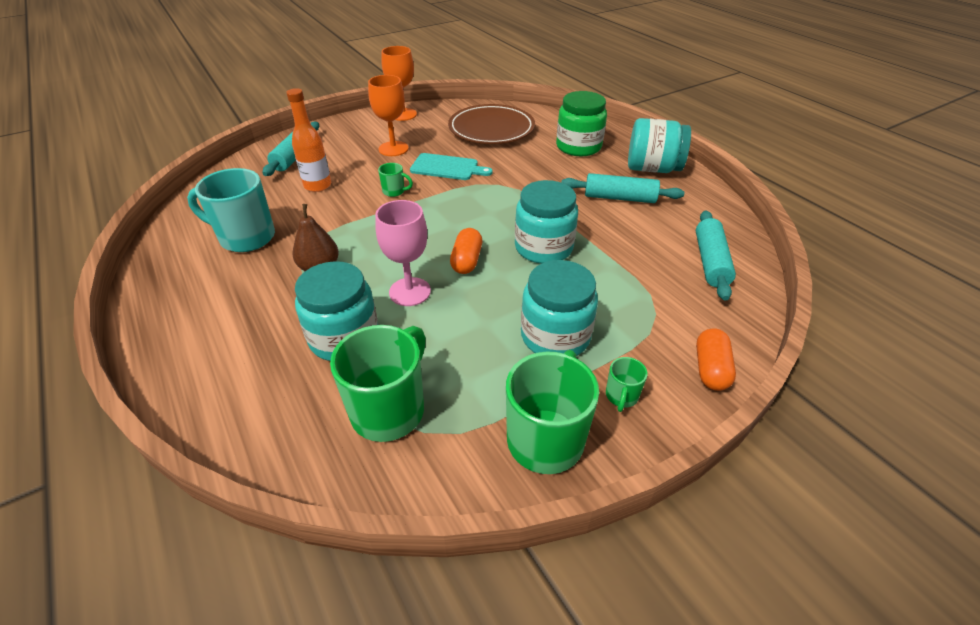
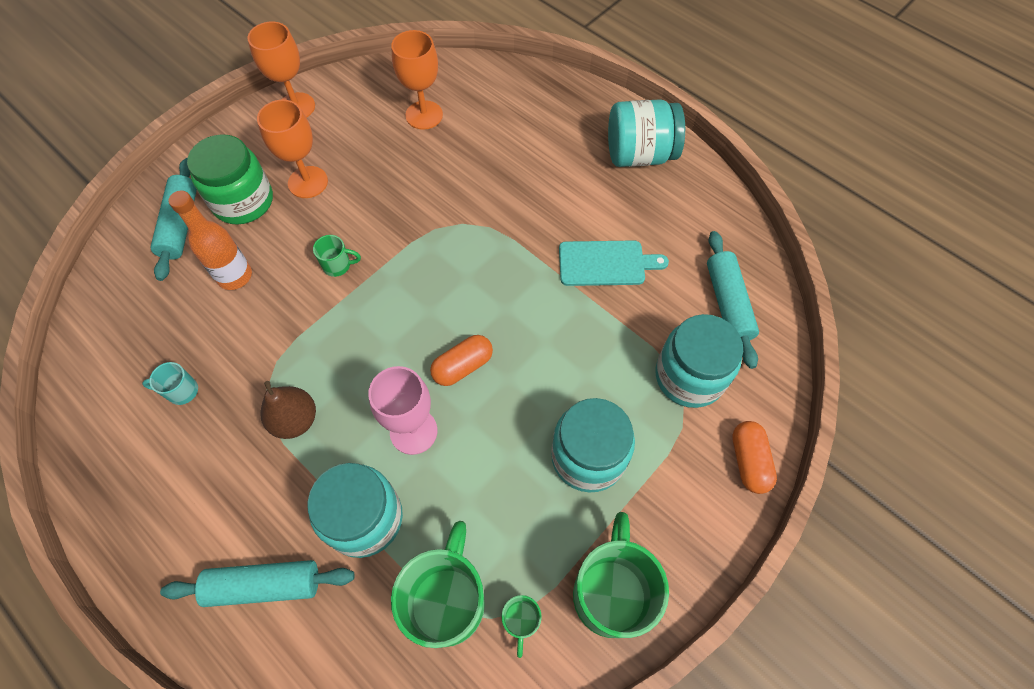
camera: 15 degrees left, 20 degrees up
turquoise mug [187,168,275,252] -> turquoise mug [142,362,198,405], size x0.46
turquoise cutting board [410,153,493,180] -> turquoise cutting board moved to [559,240,669,286]
brown plate [448,104,535,144] -> orange goblet [391,30,443,130]
orange capsule [450,228,482,274] -> orange capsule turned 60 degrees clockwise [430,335,493,386]
turquoise jar [515,180,578,264] -> turquoise jar moved to [655,314,743,408]
green jar [556,91,607,156] -> green jar moved to [187,134,273,225]
turquoise rolling pin [562,173,684,203] -> turquoise rolling pin moved to [160,560,355,607]
green mug [606,357,648,412] -> green mug moved to [501,595,542,658]

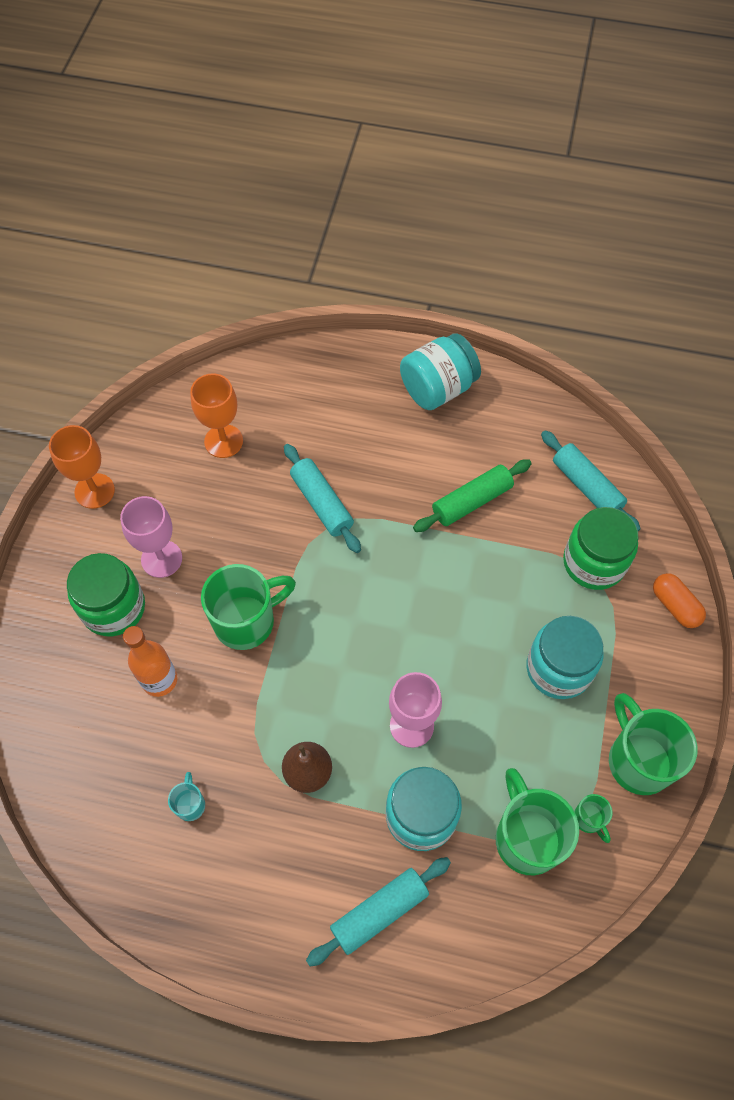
camera: 30 degrees left, 0 degrees up
turquoise mug [142,362,198,405] -> turquoise mug turned 120 degrees clockwise [168,772,205,821]
turquoise rolling pin [151,158,197,281] -> turquoise rolling pin moved to [284,444,361,553]
orange goblet [257,100,328,198] -> pink goblet [120,496,182,578]
green mug [313,235,361,277] -> green mug [201,564,296,650], size x2.17
orange capsule [430,335,493,386] -> none
turquoise cutting board [559,240,669,286] -> green rolling pin [413,459,532,532]
turquoise jar [655,314,743,408] -> green jar [563,507,638,590]

